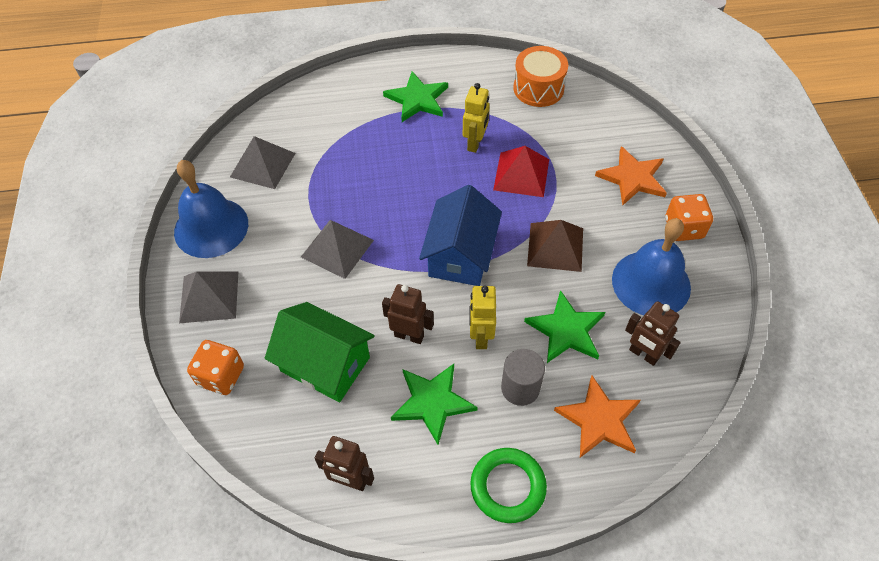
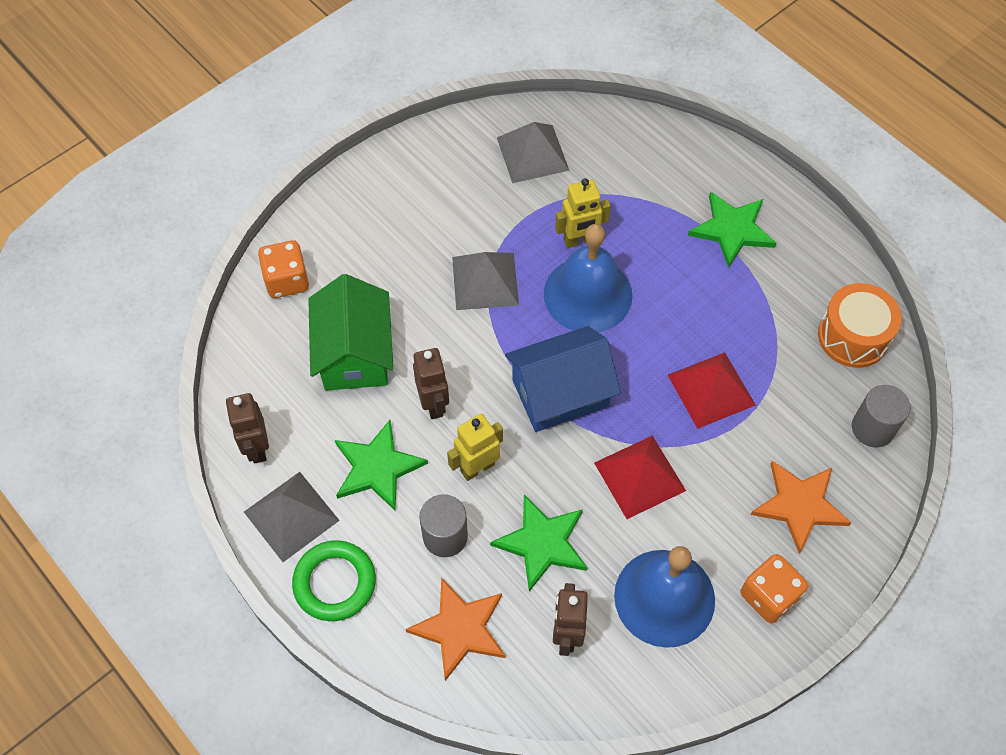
camera: 55 degrees right, 5 degrees up
blue bell [174,160,248,258] -> blue bell moved to [544,224,633,332]
grey pyramid [179,271,238,323] -> grey pyramid moved to [244,472,340,562]
yellow robot [463,83,490,153] -> yellow robot moved to [555,178,611,248]
brown pyramid [527,220,583,272] -> red pyramid [594,435,686,519]
none -> grey cylinder [852,385,911,447]

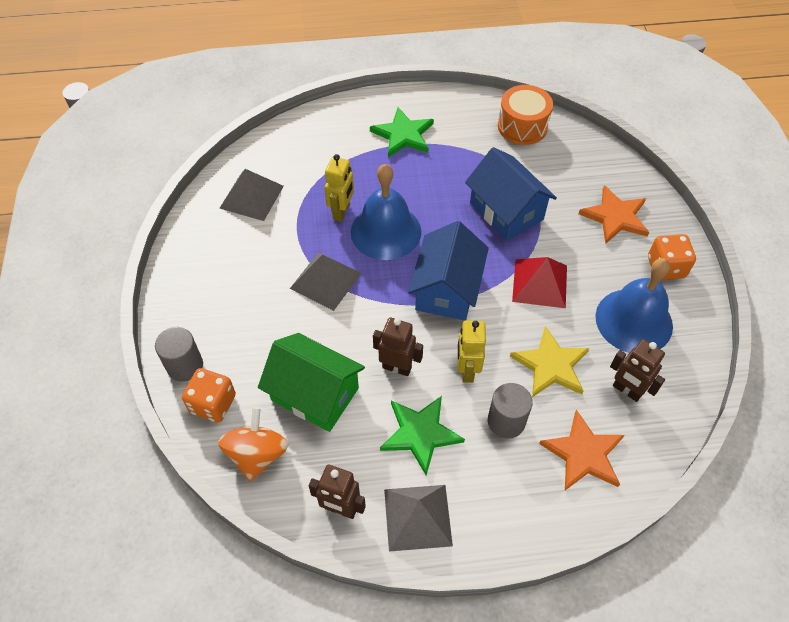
camera: 55 degrees left, 5 degrees down
green ring [292,540,376,621] -> none
green star [490,495,587,592] -> yellow star [510,326,590,397]
red pyramid [668,352,756,429] -> blue house [465,147,557,241]
grey cylinder [852,385,911,447] -> grey cylinder moved to [155,327,203,382]
none -> orange spinning top [218,407,288,482]

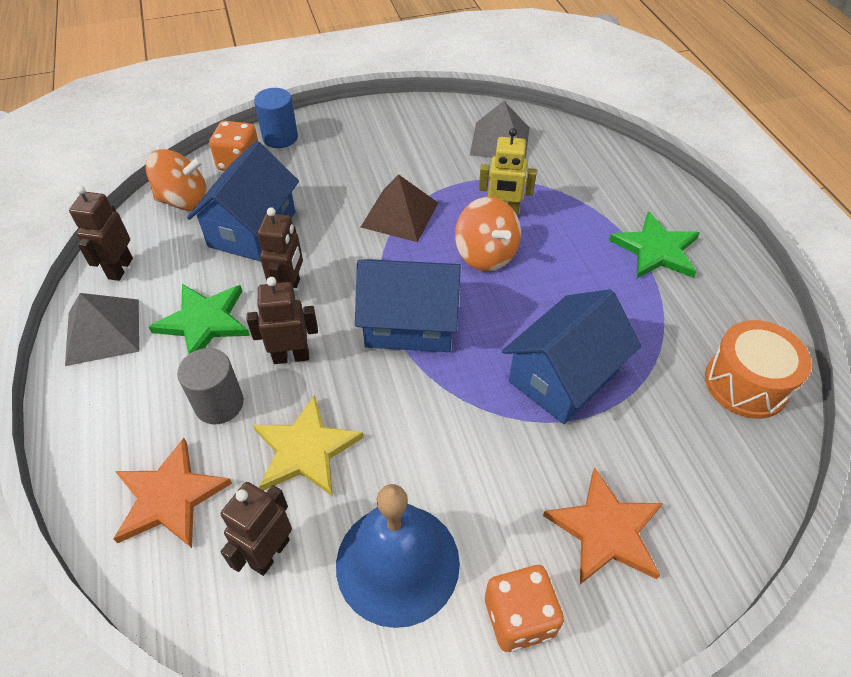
camera: 80 degrees right, 5 degrees down
grey cylinder [155,327,203,382] -> blue cylinder [254,88,298,148]
green house [258,333,365,432] -> blue house [187,141,299,261]
grey pyramid [290,252,362,311] -> brown pyramid [361,174,438,242]
blue bell [351,164,421,260] -> orange spinning top [455,197,521,271]
yellow robot [458,321,486,383] -> brown robot [247,277,318,364]
red pyramid [512,257,567,308] -> none

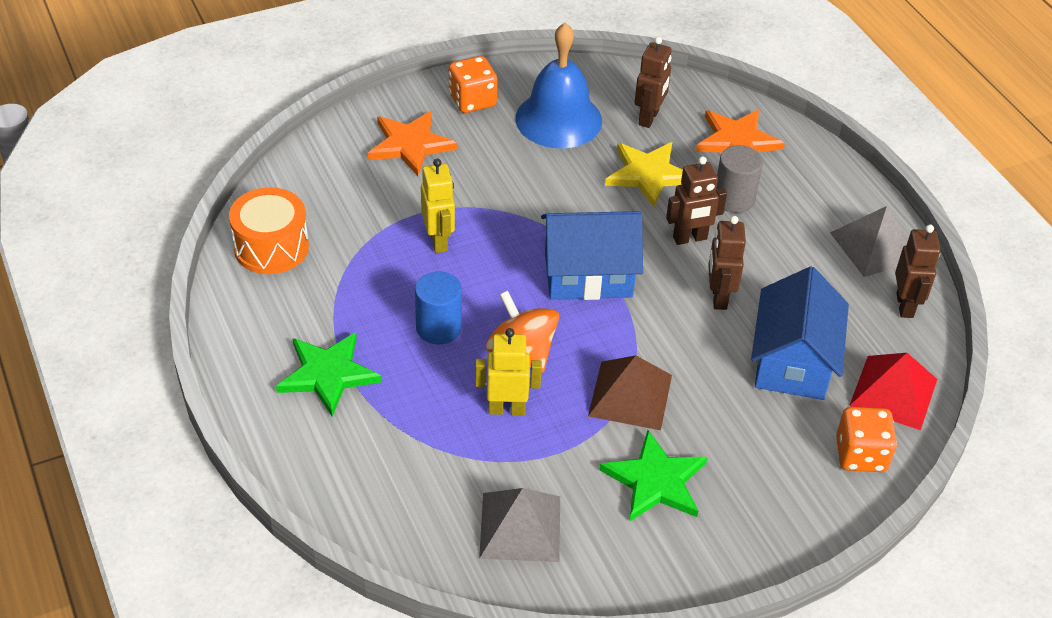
camera: 170 degrees right, 5 degrees down
orange spinning top [145,149,207,211] -> red pyramid [849,353,937,430]
green star [149,284,250,354] -> green star moved to [600,430,707,522]
blue cylinder [254,88,298,148] -> blue cylinder moved to [415,271,462,344]
blue house [502,289,641,424] -> yellow robot [421,159,455,253]

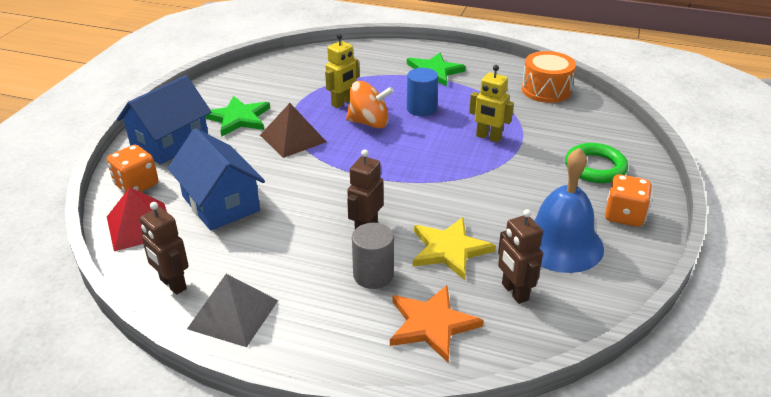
camera: 135 degrees right, 10 degrees down
orange star [368,111,457,176] -> green ring [565,143,628,183]
grey pyramid [479,488,560,562] -> none
blue house [541,211,643,300] -> blue house moved to [117,75,211,165]
brown robot [708,216,746,310] -> none

